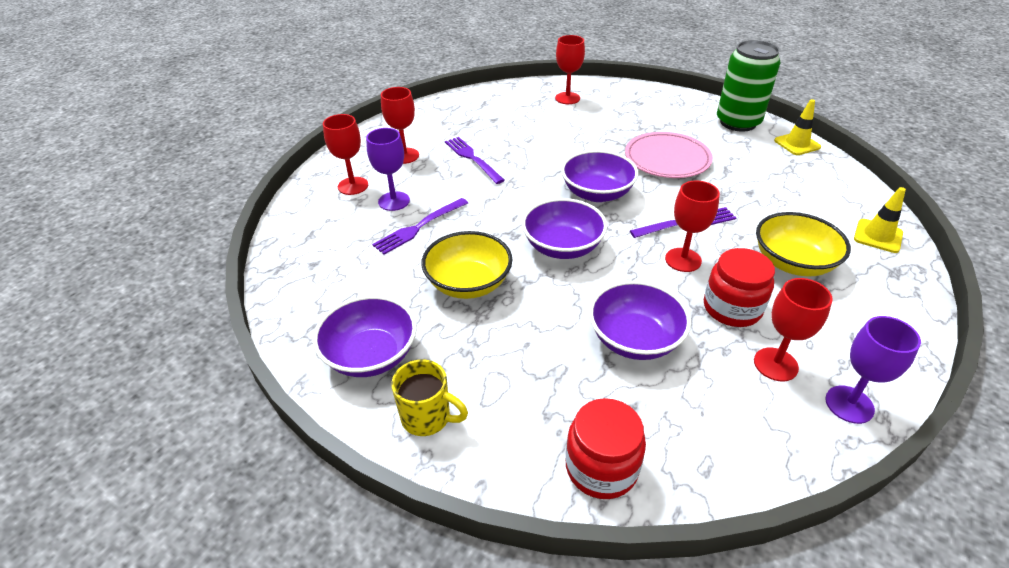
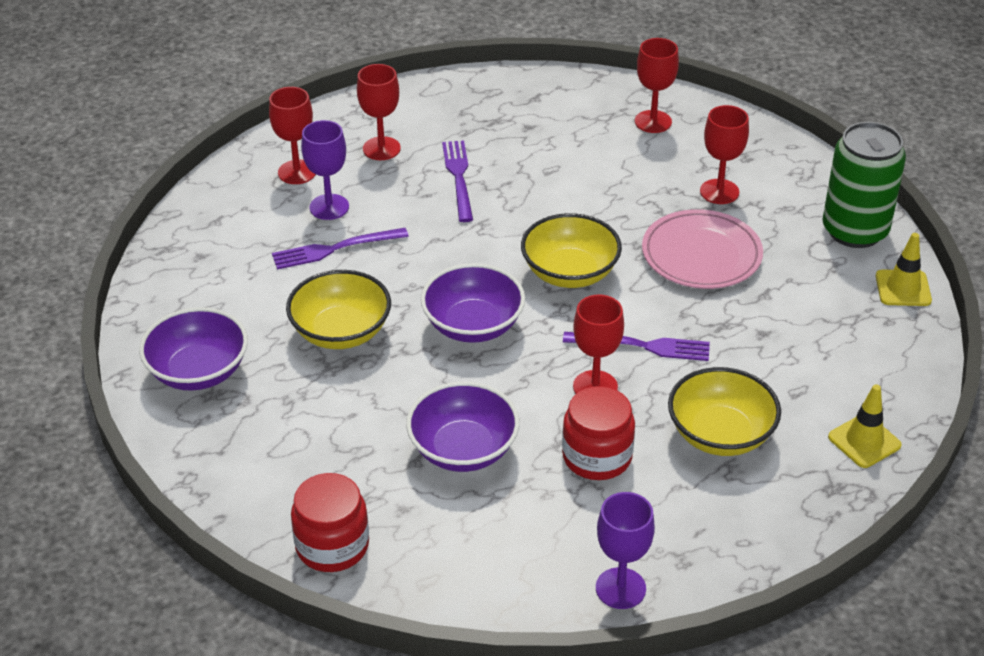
camera: 25 degrees right, 0 degrees up
yellow mug [391,359,468,436] -> none
purple bowl [561,150,638,202] -> yellow bowl [521,213,622,288]
red goblet [754,278,833,381] -> red goblet moved to [700,105,749,204]

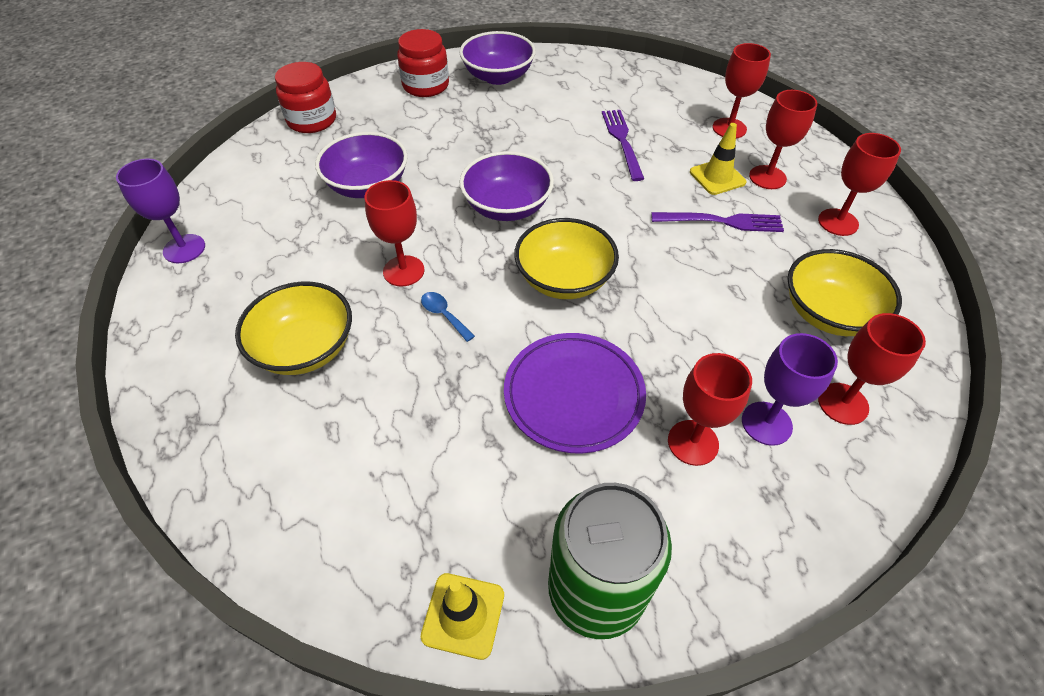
camera: 100 degrees right, 10 degrees up
yellow bowl [286,270,391,349] -> yellow bowl moved to [788,249,902,336]
purple goblet [301,120,349,220] -> purple goblet moved to [742,333,838,446]
red jar [562,386,635,480] -> red jar moved to [397,29,449,97]
purple fork [563,332,710,361] -> blue spoon [421,292,475,342]
pink plate [642,209,763,289] -> purple plate [504,333,646,454]
yellow traffic cone [828,384,902,468] -> yellow traffic cone moved to [690,123,746,195]
none -> red goblet [818,133,901,236]

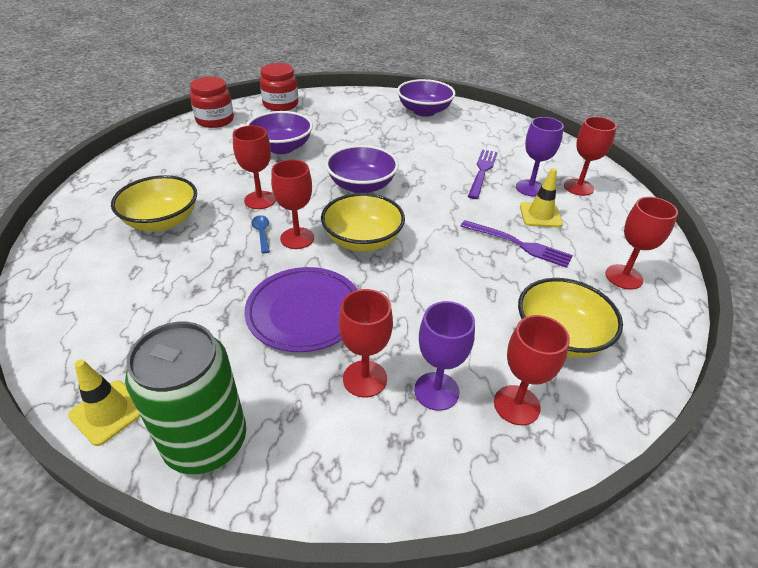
camera: 25 degrees right, 10 degrees down
purple goblet [116,159,205,263] -> purple goblet moved to [516,117,564,197]
red jar [397,29,449,97] -> red jar moved to [190,77,234,128]
red goblet [749,90,817,189] -> red goblet moved to [271,160,314,249]

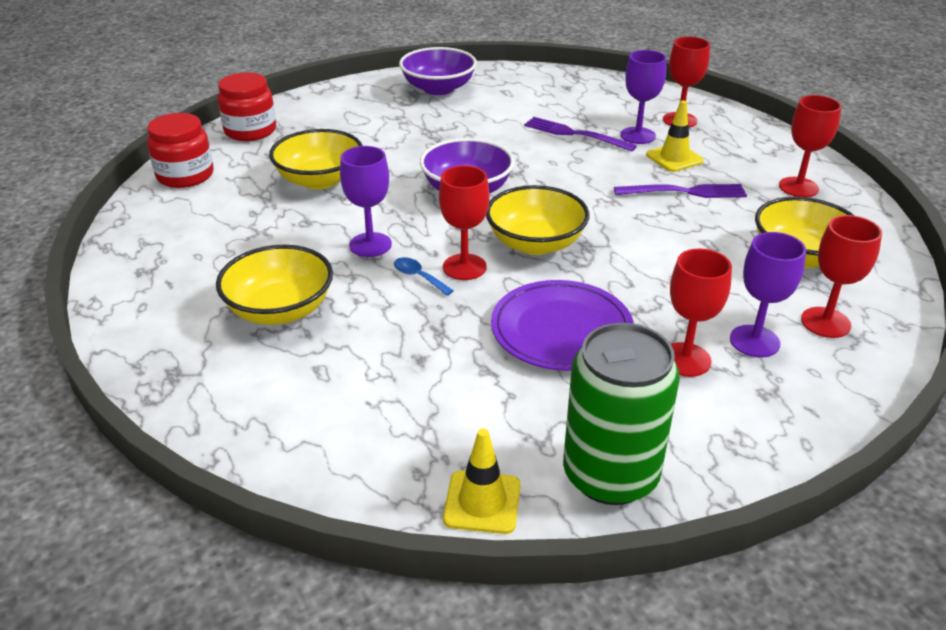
camera: 30 degrees left, 5 degrees down
red goblet [233,125,276,209] -> purple goblet [340,146,392,257]
purple bowl [246,111,313,154] -> yellow bowl [269,129,363,189]
purple fork [468,149,498,199] -> purple fork turned 45 degrees counterclockwise [524,117,637,151]

